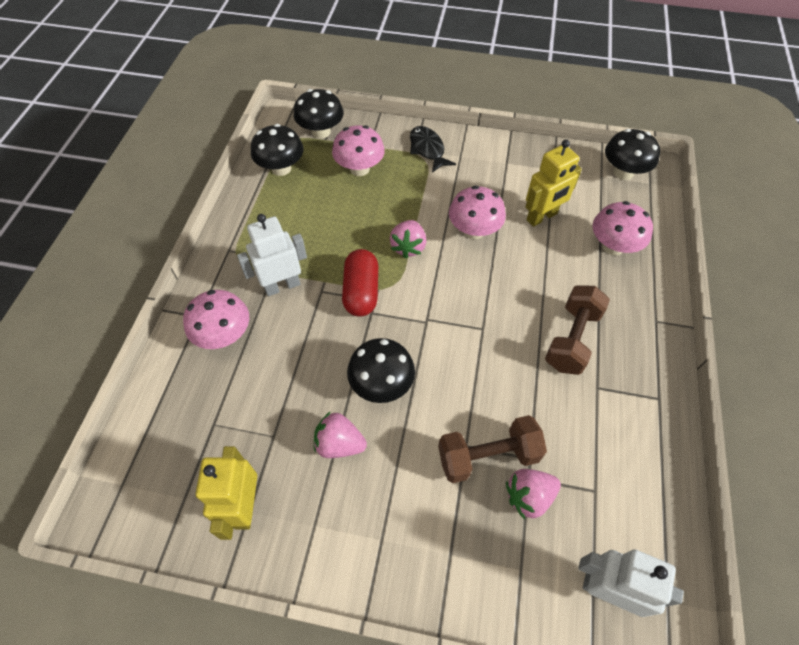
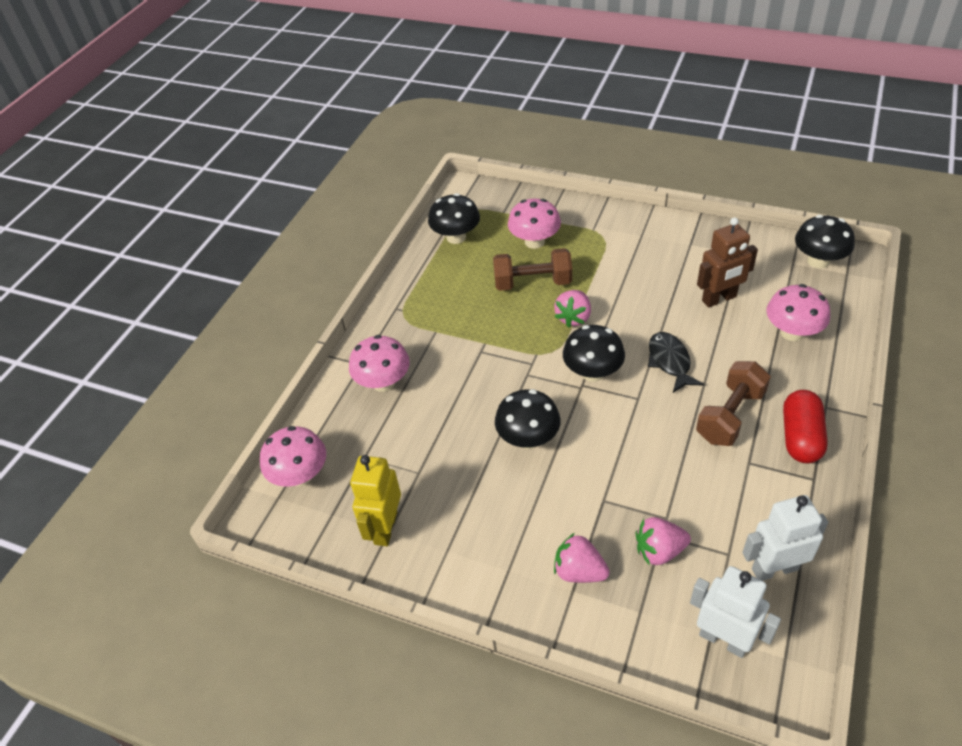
camera: 15 degrees right, 10 degrees down
white robot [237,214,307,296] -> white robot moved to [742,495,828,581]
black mushroom [294,89,344,139] -> black mushroom moved to [563,325,625,382]
pink strawberry [314,411,367,458] -> pink strawberry moved to [554,533,610,583]
red capsule [342,249,378,317] -> red capsule moved to [783,390,828,463]
black fish [410,126,456,173] -> black fish moved to [648,332,704,393]
brown dumbbell [438,415,547,483] -> brown dumbbell moved to [493,248,572,291]
pink mushroom [449,186,506,239] -> pink mushroom moved to [260,426,326,487]
yellow robot [525,139,582,227] -> brown robot [697,217,758,308]

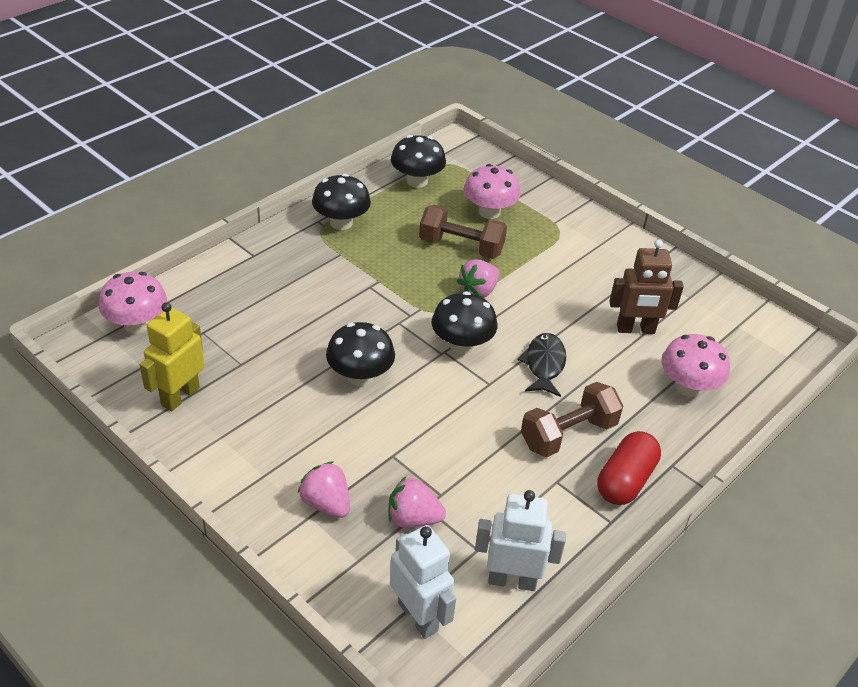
camera: 15 degrees right, 5 degrees down
pink mushroom [349,335,410,392] -> none
black mushroom [795,215,855,268] -> black mushroom moved to [312,174,371,230]

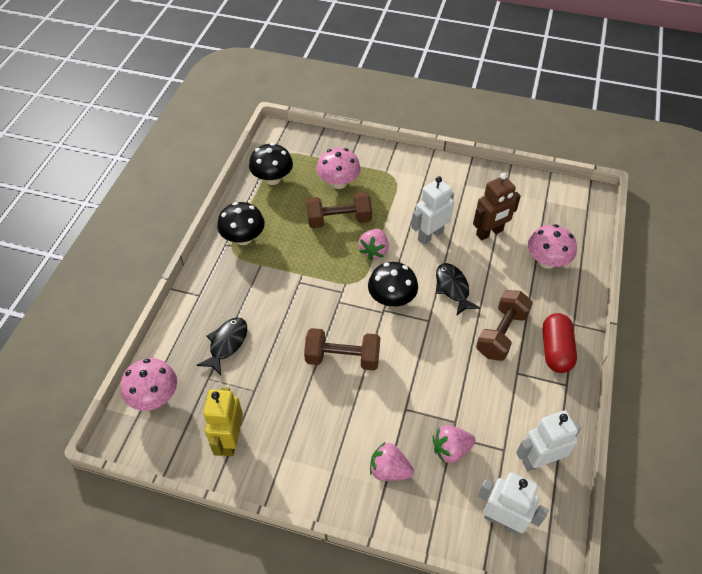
camera: 25 degrees left, 10 degrees up
black mushroom [326,322,395,386] -> brown dumbbell [304,328,380,371]
none -> black fish [197,317,247,375]
none -> white robot [411,176,454,245]

